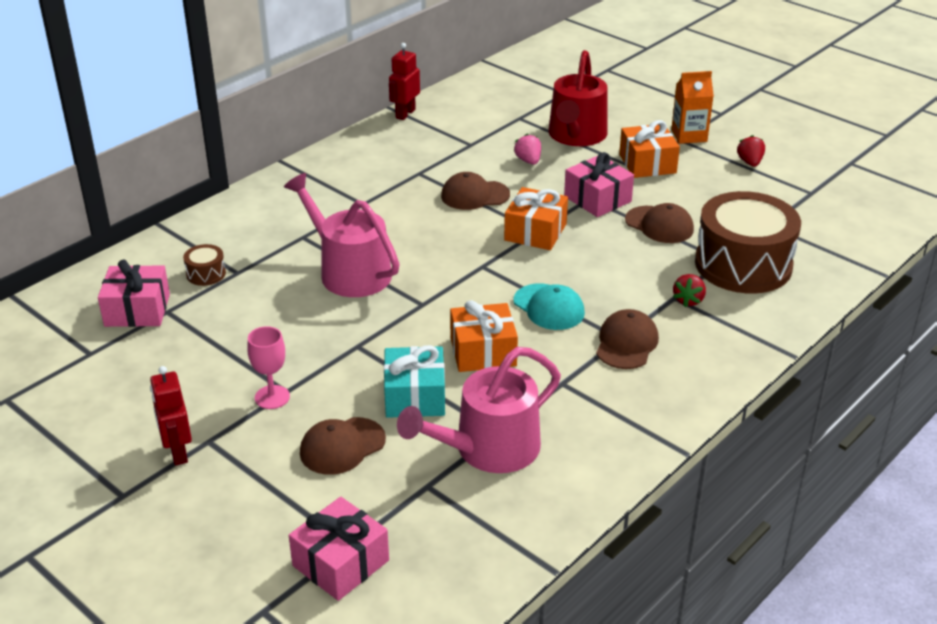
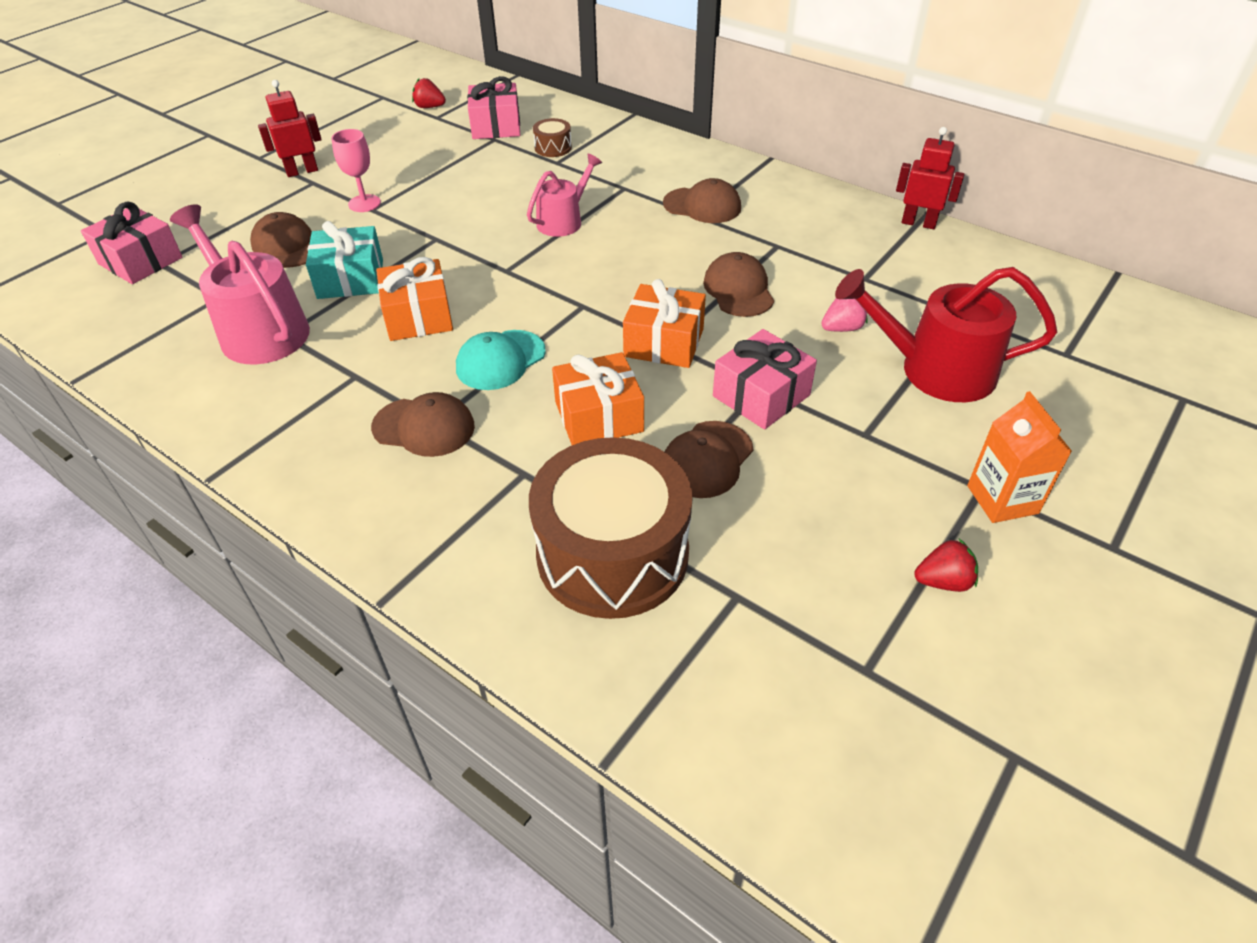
camera: 85 degrees right, 10 degrees up
pink watering can [284,173,400,297] -> pink watering can [527,154,602,237], size x0.60
orange gift [619,120,680,178] -> orange gift moved to [552,352,644,445]
red strawberry [673,274,706,307] -> red strawberry moved to [412,78,446,108]
none -> brown cap [663,178,741,223]

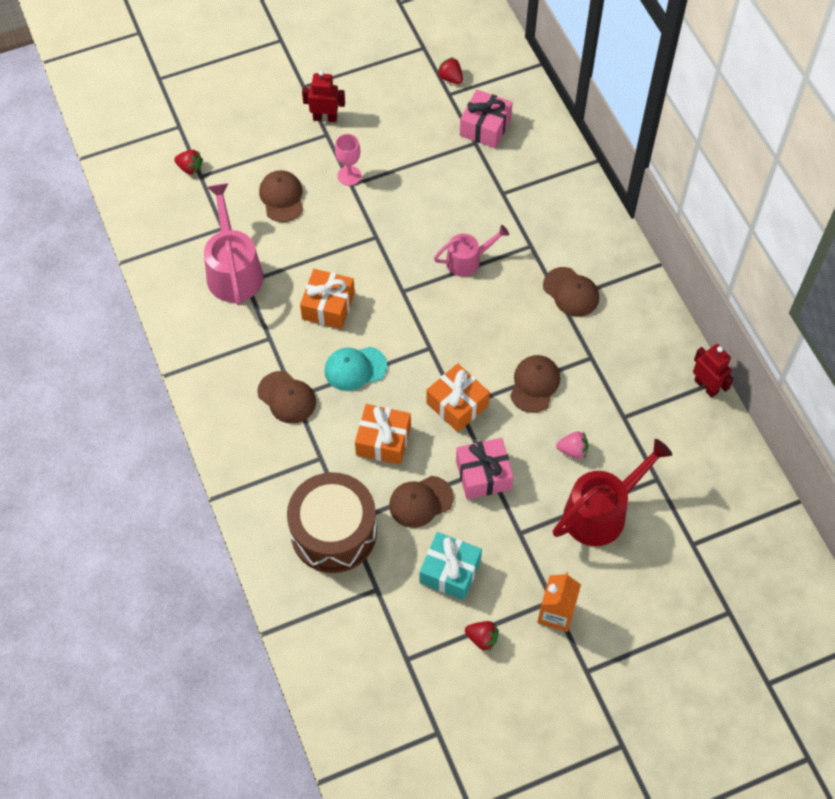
camera: 30 degrees right, 15 degrees up
pink gift [81,202,182,284] -> red strawberry [174,150,203,175]
turquoise gift [306,221,383,299] -> turquoise gift moved to [419,532,482,600]
brown drum [533,118,572,157] -> none
red watering can [835,267,1057,402] -> red watering can turned 105 degrees clockwise [553,439,672,546]

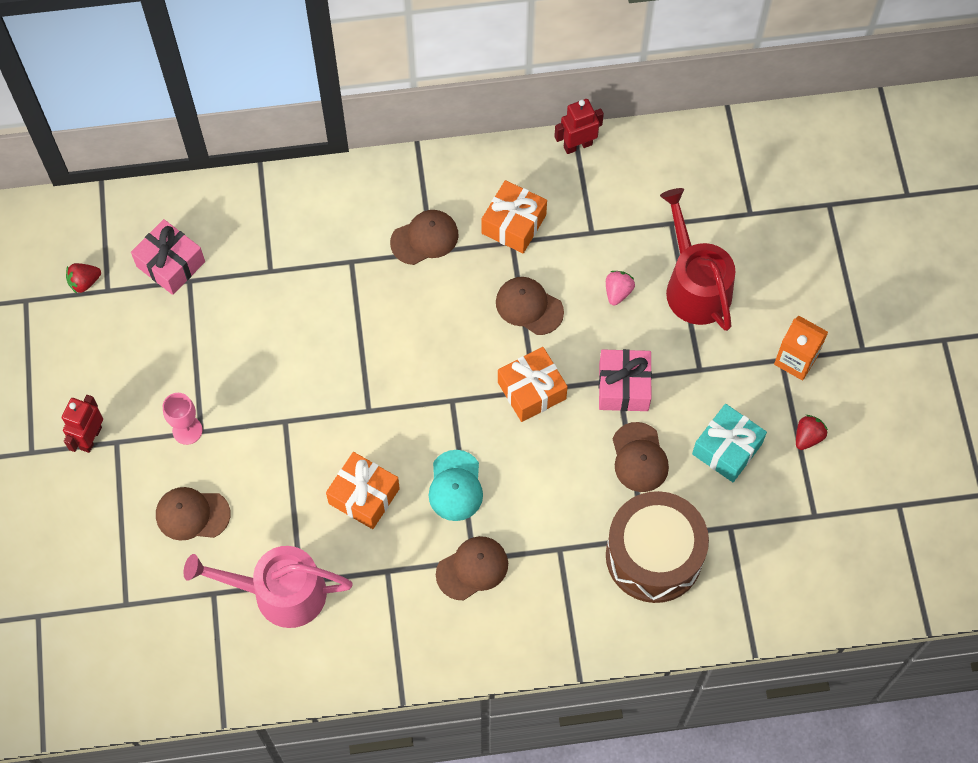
camera: 75 degrees left, 5 degrees up
red strawberry [174,150,203,175] -> none
orange gift [355,404,411,465] -> orange gift moved to [482,180,547,253]
pink watering can [434,225,509,277] -> none

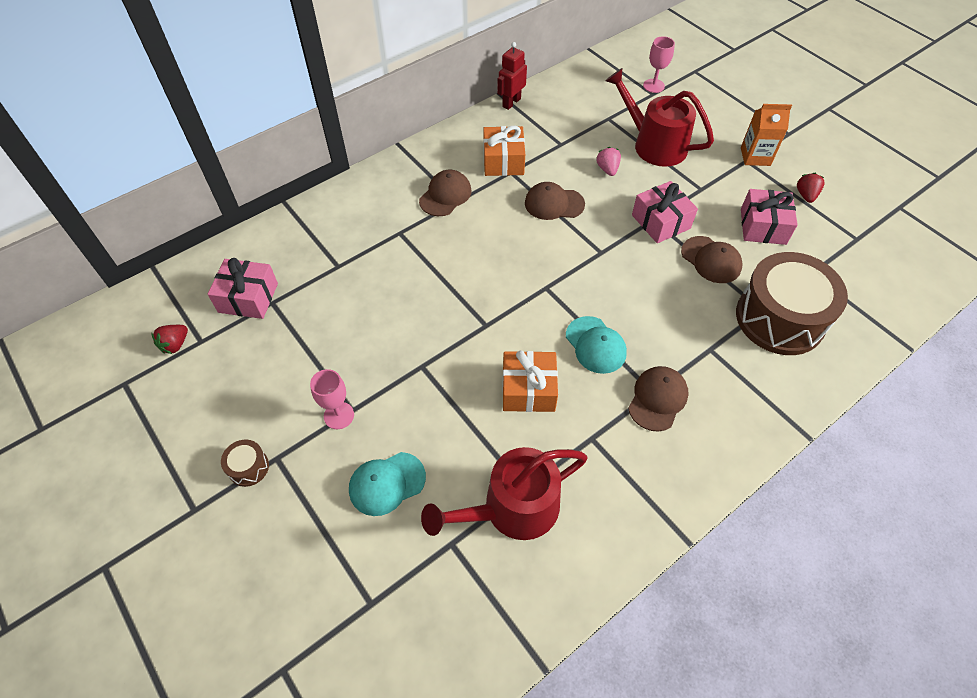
camera: 30 degrees left, 10 degrees down
red robot [62,395,103,453] -> brown drum [221,440,269,487]
brown cap [156,487,231,541] -> turquoise cap [349,452,426,516]
pink watering can [183,546,353,628] -> red watering can [421,447,587,540]
orange gift [498,347,568,422] -> none
turquoise gift [692,404,767,482] -> pink gift [741,189,798,245]
none -> pink goblet [643,36,675,93]

